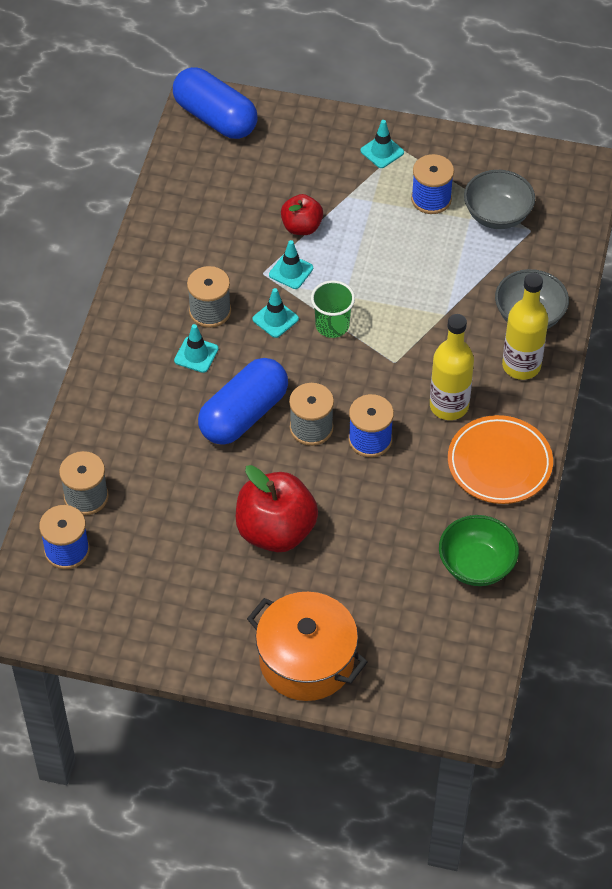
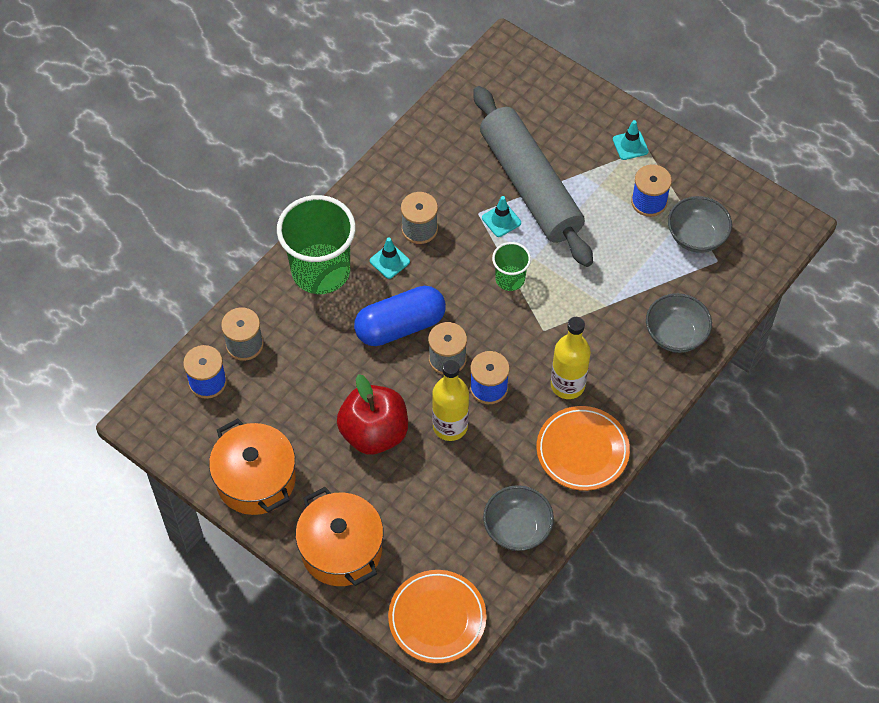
camera: 25 degrees right, 5 degrees up
blue capsule [173,67,258,139] -> none
turquoise traffic cone [252,288,299,338] -> none
red apple [281,194,323,235] -> grey rolling pin [473,86,593,267]
green bowl [439,515,519,586] -> grey bowl [483,485,554,551]
yellow bottle [502,273,548,380] -> yellow bottle moved to [432,359,469,441]
none -> orange pot [209,419,296,515]
none -> green cup [277,195,356,294]
none -> orange plate [388,570,487,663]

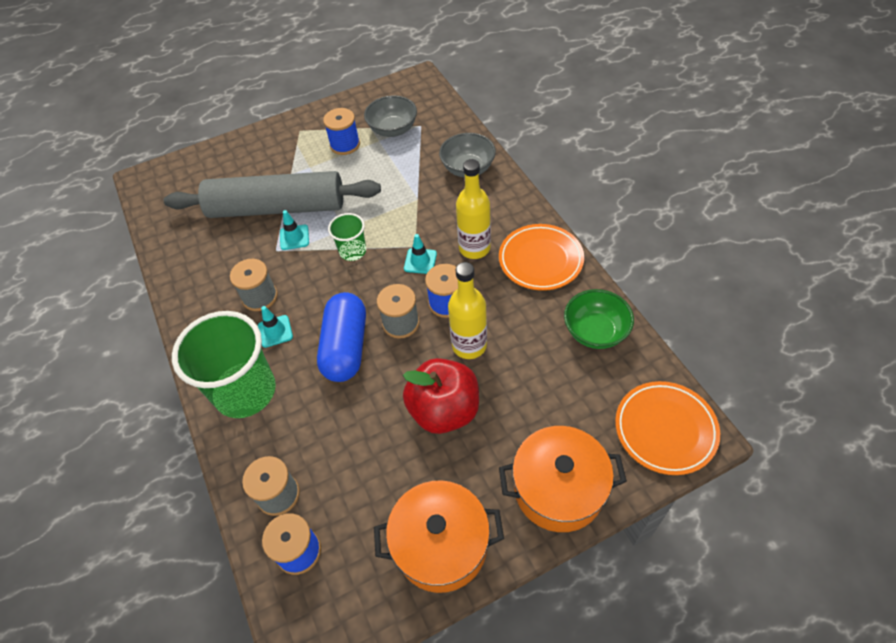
camera: 60 degrees left, 5 degrees down
grey bowl [483,485,554,551] -> green bowl [564,289,634,349]
turquoise traffic cone [613,120,649,160] -> turquoise traffic cone moved to [404,234,437,274]

